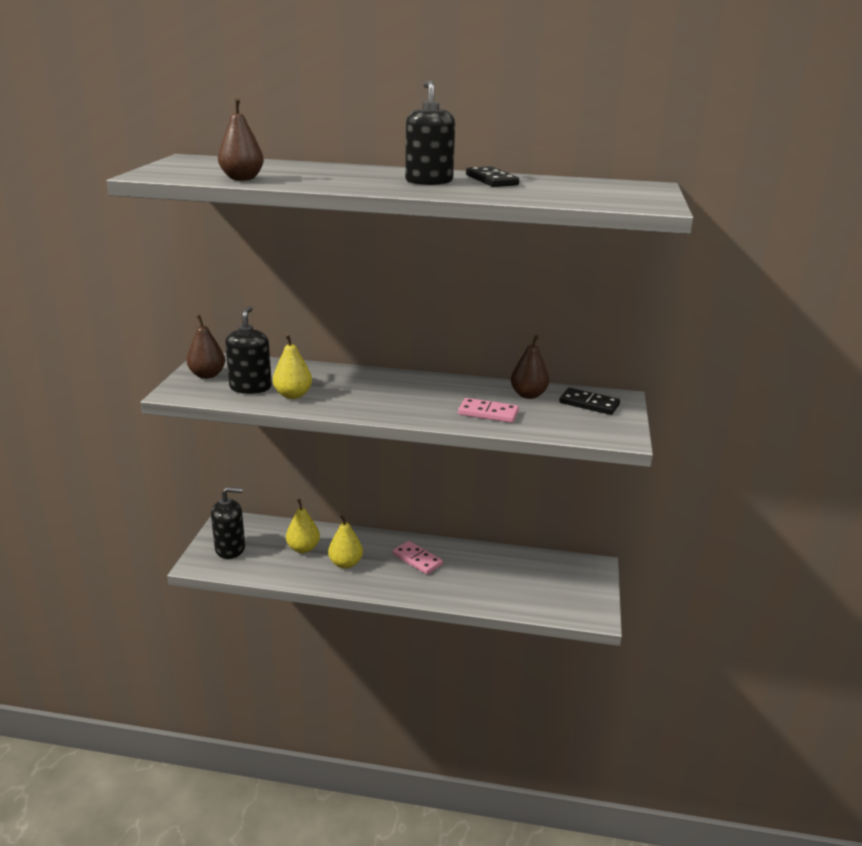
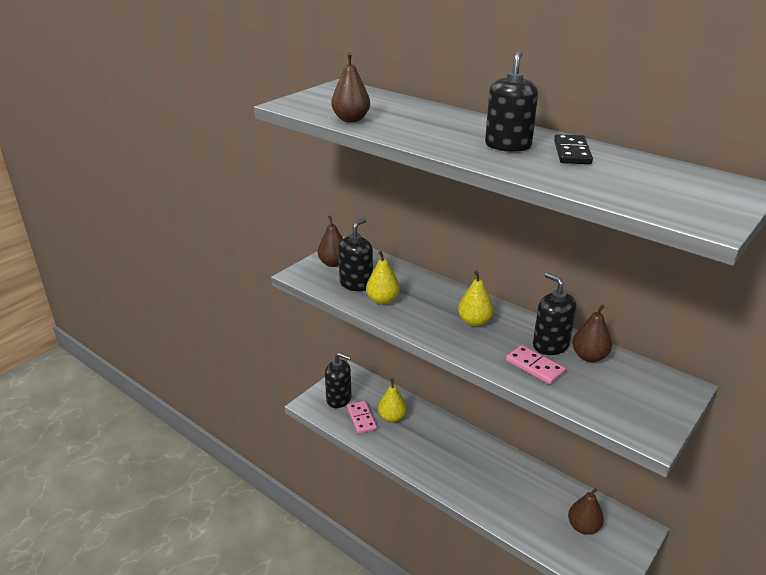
camera: 30 degrees right, 5 degrees up
yellow pear [328,515,363,569] -> yellow pear moved to [458,270,494,327]
pink domino [393,541,443,575] -> pink domino moved to [347,401,377,434]
black domino [559,388,620,415] -> none
none -> black soap dispenser [533,273,576,355]
none -> brown pear [568,488,604,535]

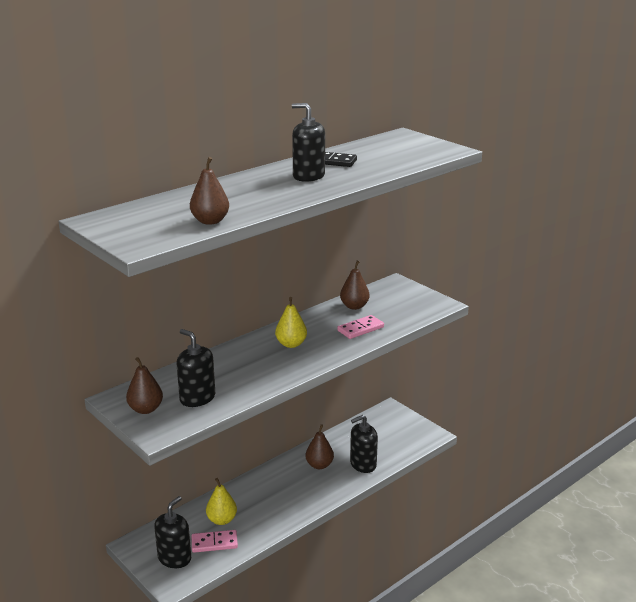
camera: 80 degrees left, 5 degrees down
yellow pear [366,251,400,305] -> none
black soap dispenser [533,273,576,355] -> black soap dispenser moved to [350,415,378,473]
brown pear [568,488,604,535] -> brown pear moved to [306,424,334,469]

